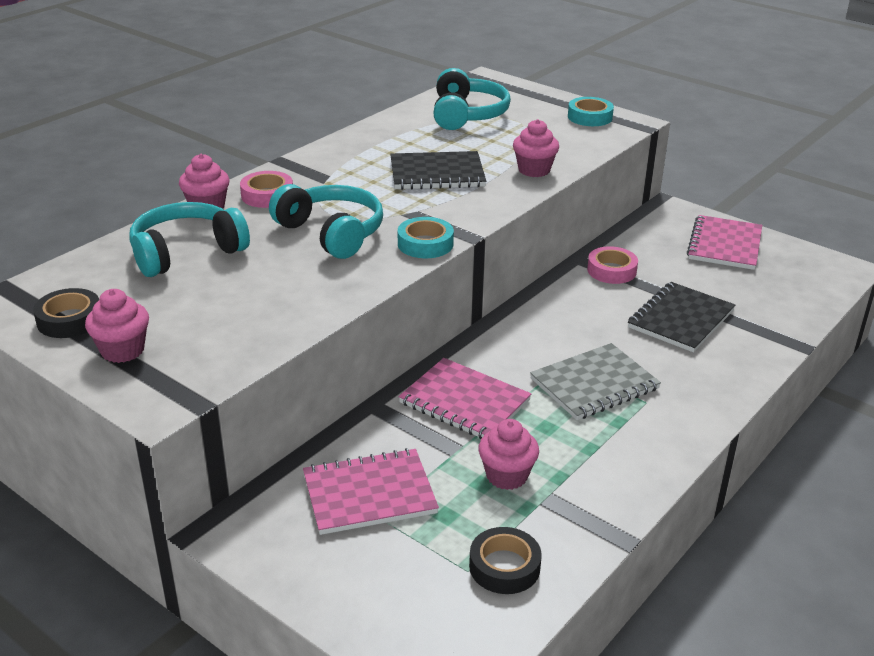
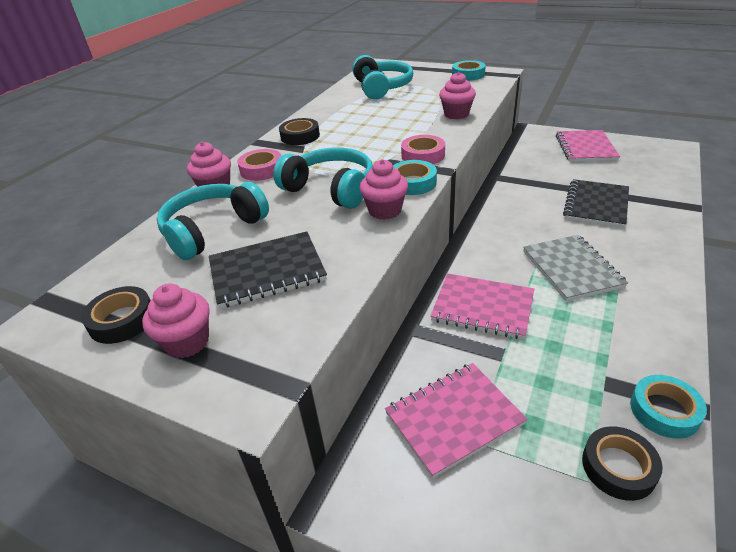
camera: 10 degrees left, 5 degrees up
black notebook [390,151,486,190] -> black notebook moved to [209,231,327,309]
pink cupcake [478,419,539,490] -> pink cupcake moved to [359,159,408,220]
grey notebook [530,343,661,420] -> grey notebook turned 60 degrees counterclockwise [523,235,628,301]
pink tape [587,246,638,284] -> pink tape moved to [401,135,445,164]
none -> black tape [279,118,320,145]
none -> turquoise tape [630,375,707,439]

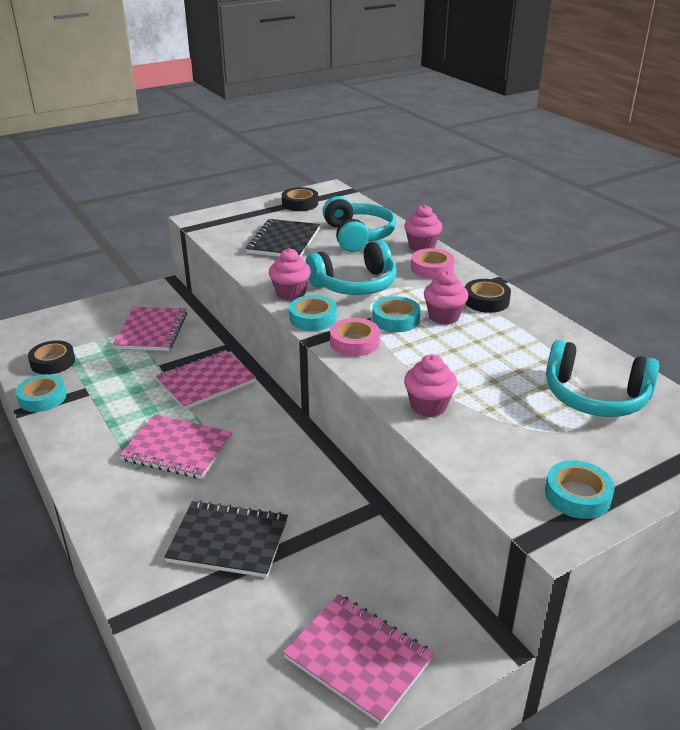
camera: 120 degrees right, 5 degrees down
pink cupcake [142,284,210,358] -> pink cupcake moved to [424,270,469,325]
grey notebook [523,235,628,301] -> pink notebook [119,414,232,479]
black notebook [563,179,629,228] -> black notebook turned 45 degrees counterclockwise [164,500,288,578]
none -> turquoise tape [372,296,421,332]

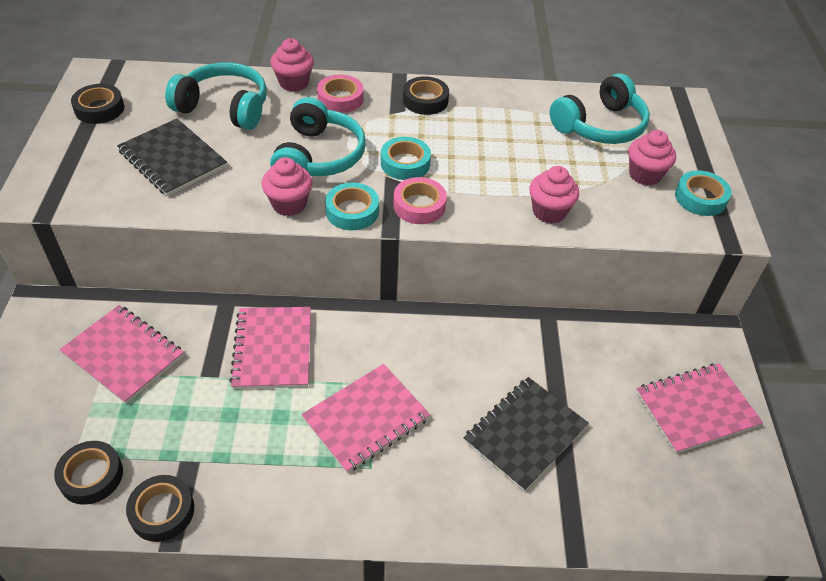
camera: 60 degrees left, 15 degrees up
turquoise tape [16,374,66,412] -> black tape [126,475,194,542]
pink cupcake [424,270,469,325] -> pink cupcake moved to [629,130,676,186]

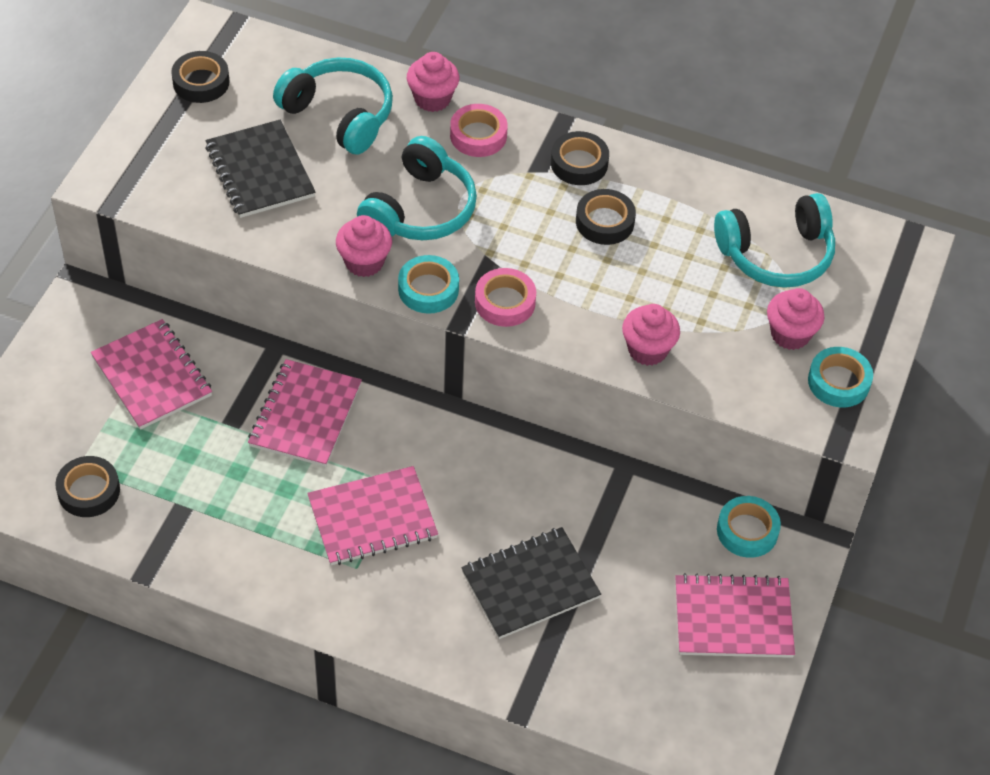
camera: 20 degrees right, 5 degrees up
black tape [126,475,194,542] -> black tape moved to [576,189,636,245]
turquoise tape [381,137,431,180] -> turquoise tape moved to [717,496,781,558]

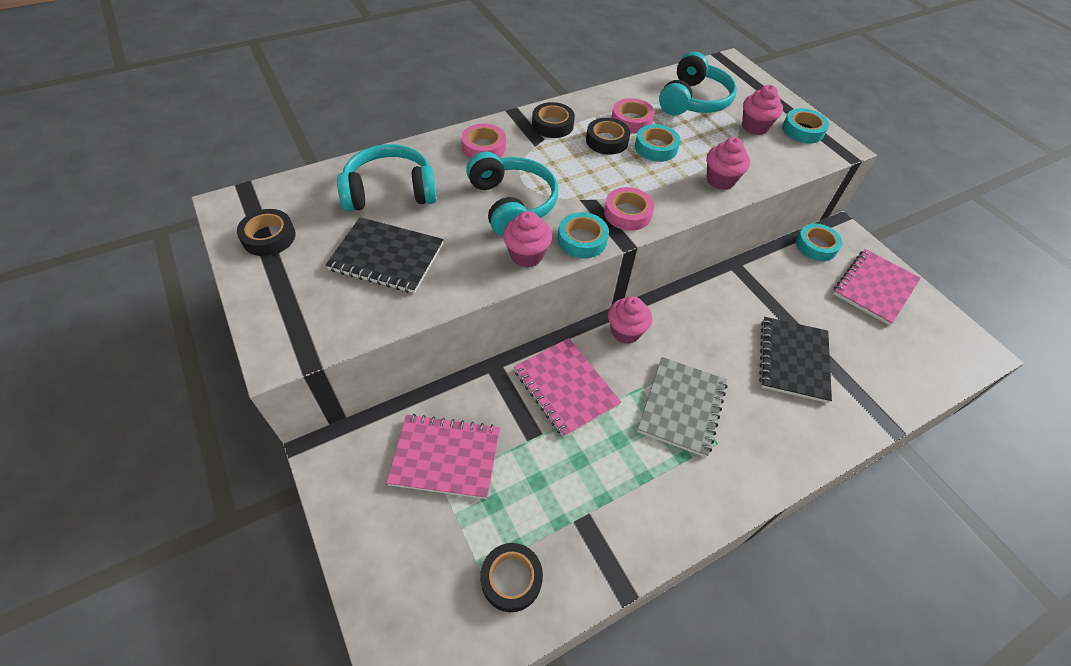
camera: 50 degrees left, 0 degrees up
pink notebook [307,466,438,565] -> grey notebook [637,357,727,457]
pink cupcake [407,52,459,112] -> pink cupcake moved to [608,296,652,344]
none -> pink tape [611,98,655,133]
none -> turquoise tape [635,124,681,162]

